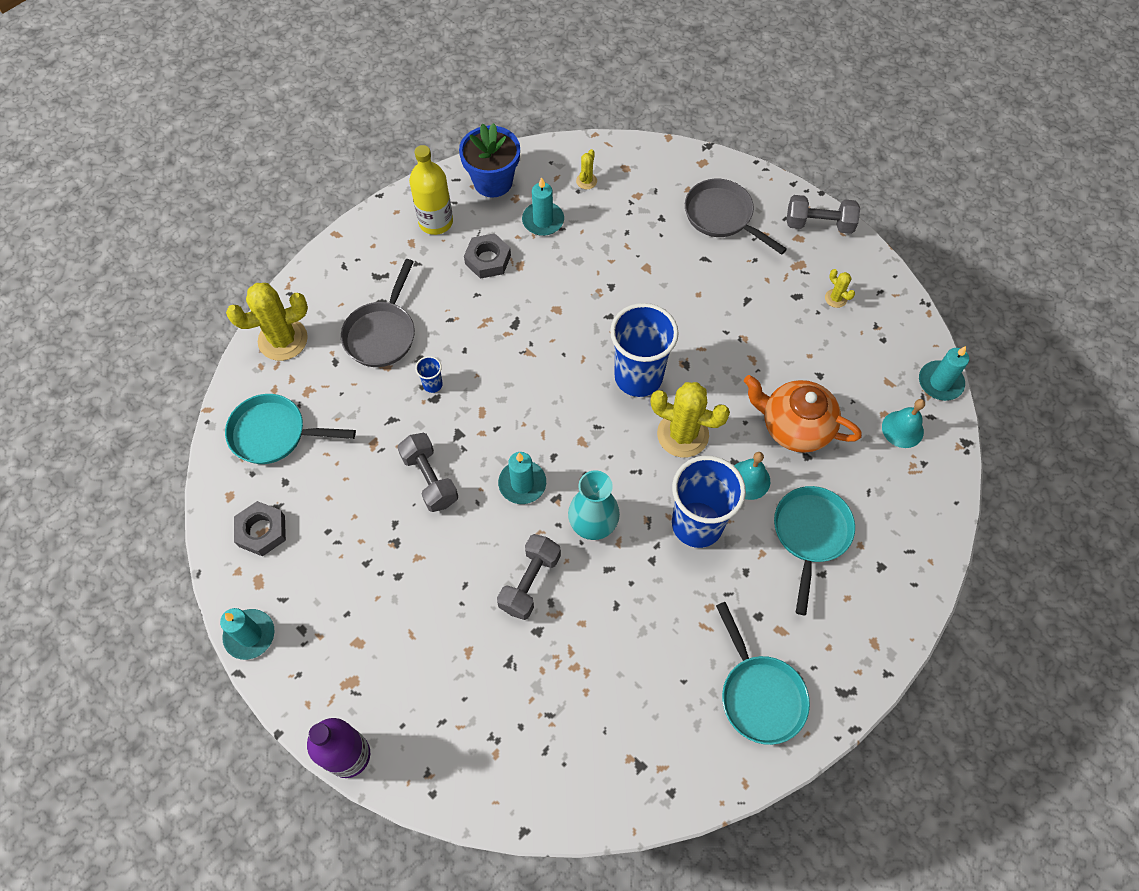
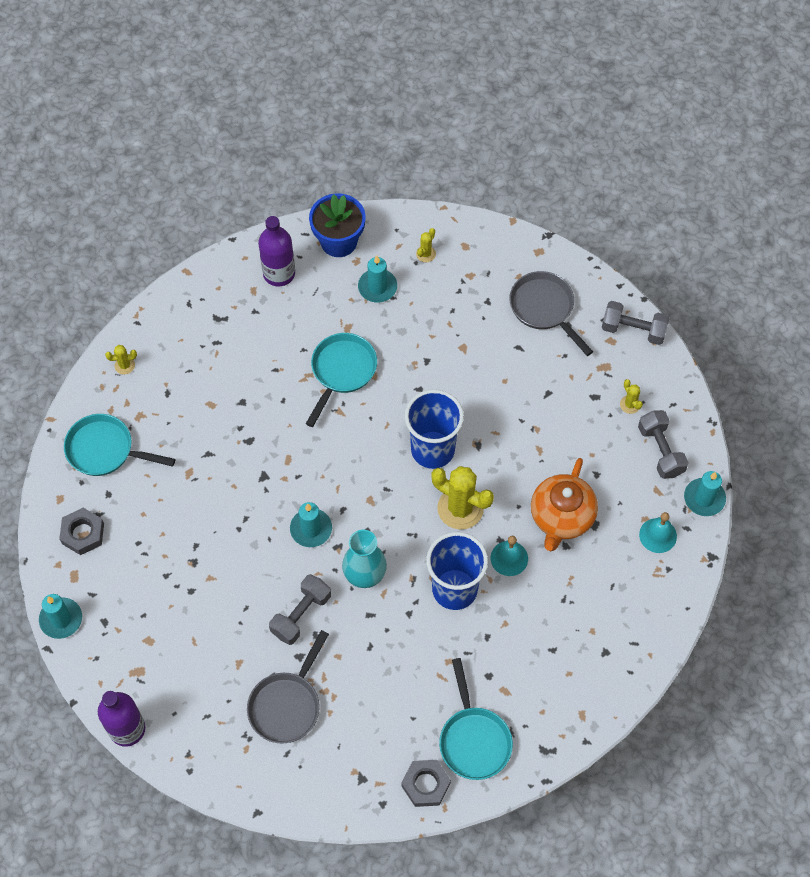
camera: 10 degrees right, 0 degrees up
yellow cactus [226,283,308,361] -> yellow cactus [105,345,137,374], size x0.46
grey pan [341,259,415,367] -> grey pan moved to [247,630,329,743]
grey dumbbell [397,433,458,512] -> grey dumbbell moved to [638,410,689,479]
yellow bottle [409,145,453,235] -> purple bottle [258,216,295,287]
blue cup [415,356,443,393] -> none
grey nut [464,233,511,279] -> grey nut moved to [401,760,451,807]
orange teapot [744,375,862,453] -> orange teapot turned 105 degrees counterclockwise [531,458,598,551]
turquoise pan [774,486,855,615] -> turquoise pan moved to [306,333,377,427]

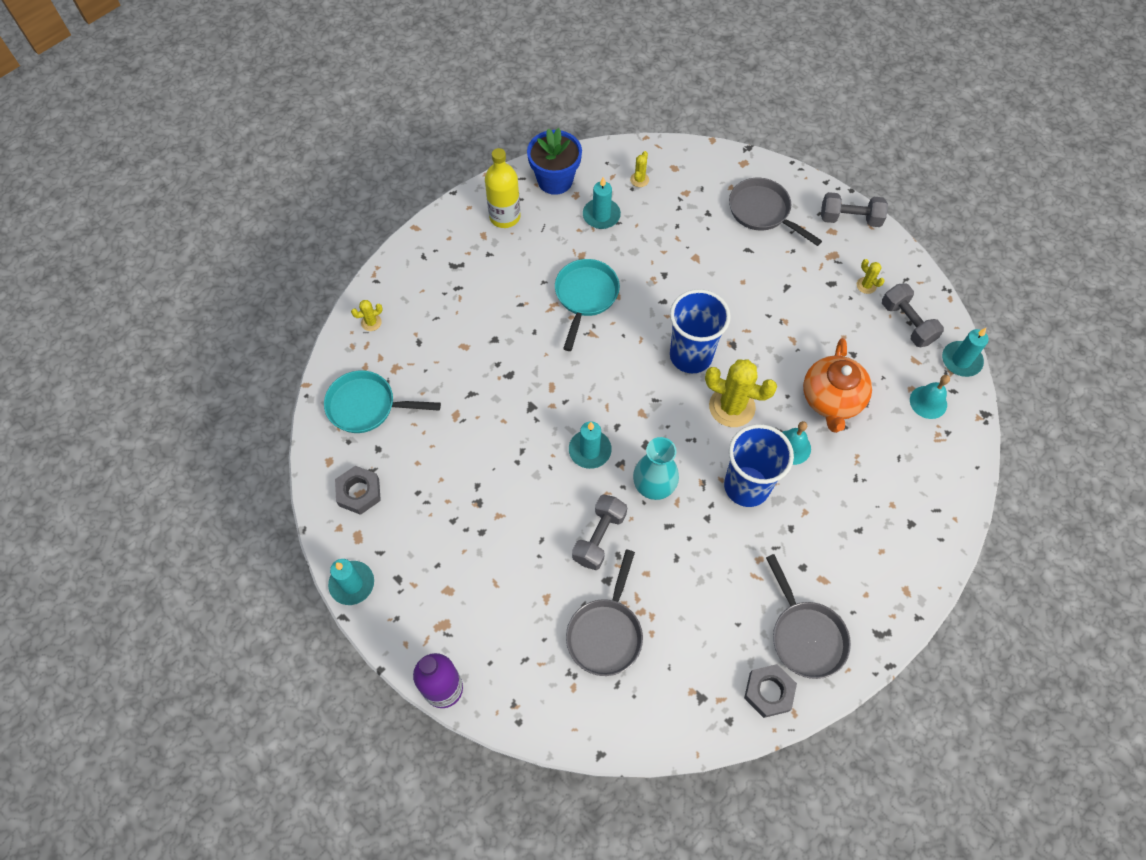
camera: 10 degrees left, 0 degrees up
purple bottle [258,216,295,287] -> yellow bottle [485,148,521,228]
turquoise pan [439,658,513,780] -> grey pan [766,554,851,679]

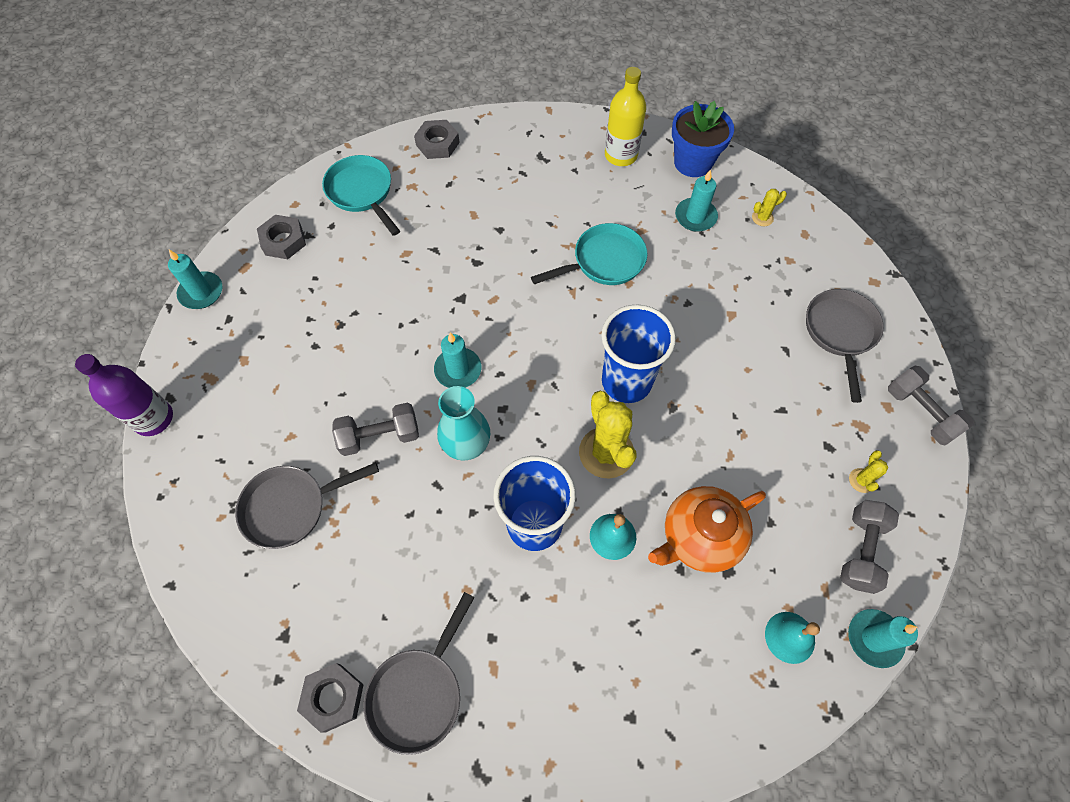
camera: 50 degrees right, 0 degrees up
yellow cactus [351,300,383,331] -> grey nut [414,120,460,159]

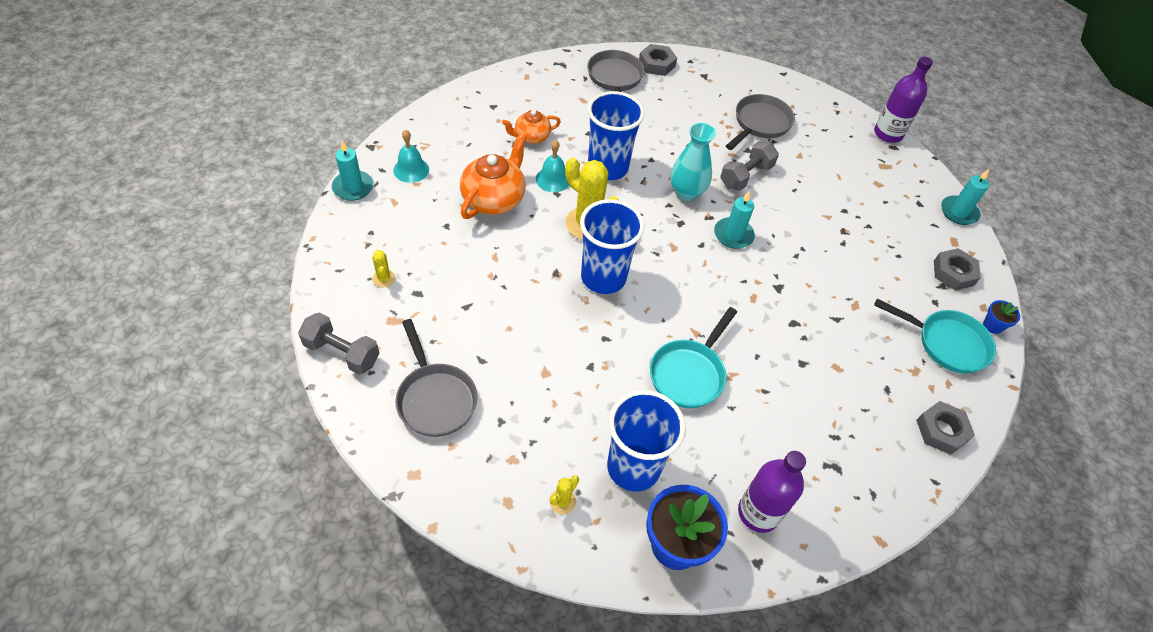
camera: 145 degrees right, 10 degrees down
yellow bottle [605,67,646,166] -> purple bottle [738,451,806,533]
turquoise candle [675,169,718,232] -> blue cup [607,390,686,492]
grey dumbbell [840,500,899,594] -> none
none -> orange teapot [502,110,561,144]
none -> blue flower pot [983,300,1020,334]

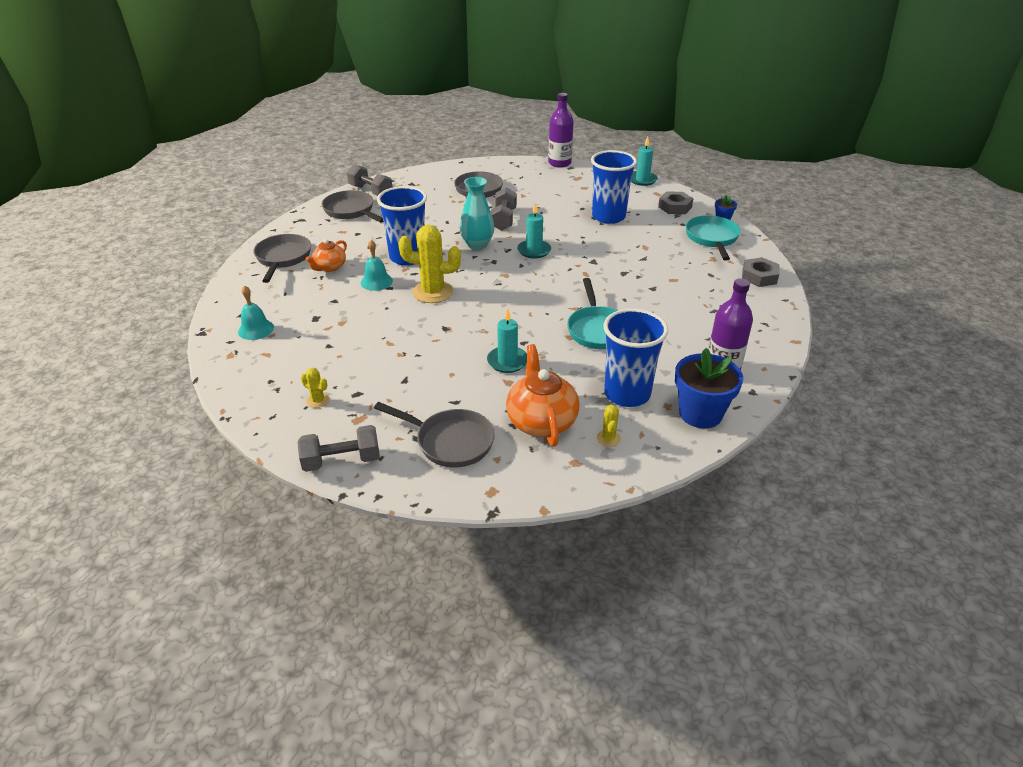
camera: 35 degrees left, 15 degrees down
turquoise candle [332,140,374,201] -> turquoise candle moved to [487,308,527,373]
orange teapot [460,133,527,219] -> orange teapot moved to [506,344,580,447]
blue cup [580,199,644,294] -> blue cup moved to [591,150,637,224]
grey nut [639,44,677,76] -> grey dumbbell [347,164,393,196]
turquoise pan [874,299,996,374] -> turquoise pan turned 75 degrees counterclockwise [685,215,741,261]
none -> grey pan [253,234,311,283]

